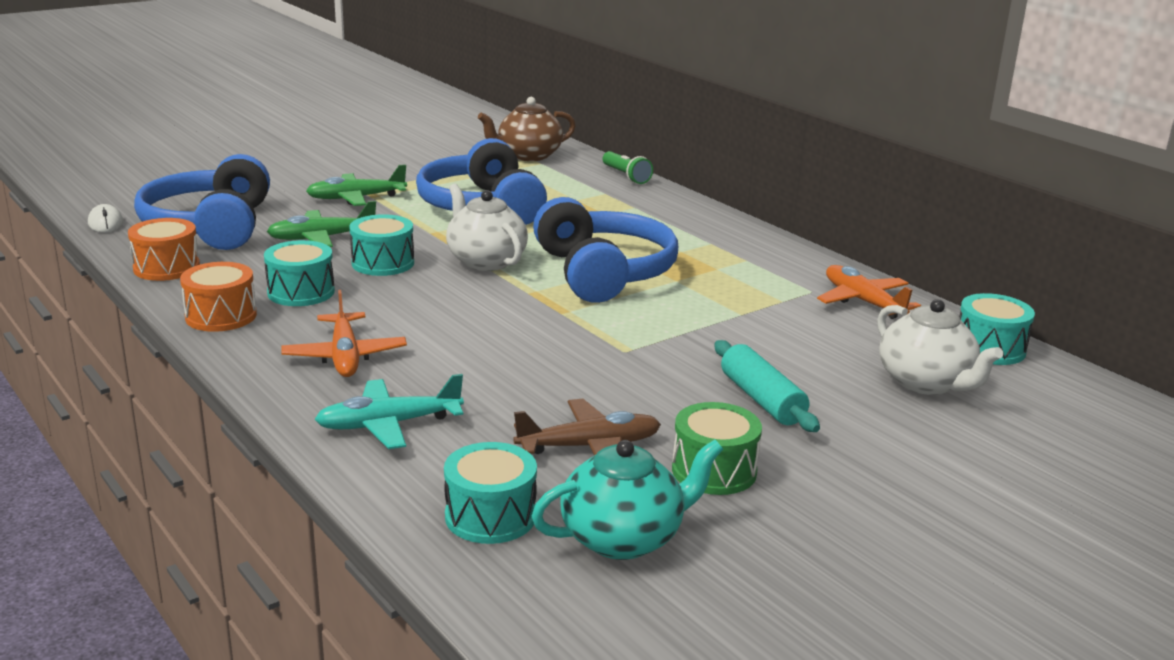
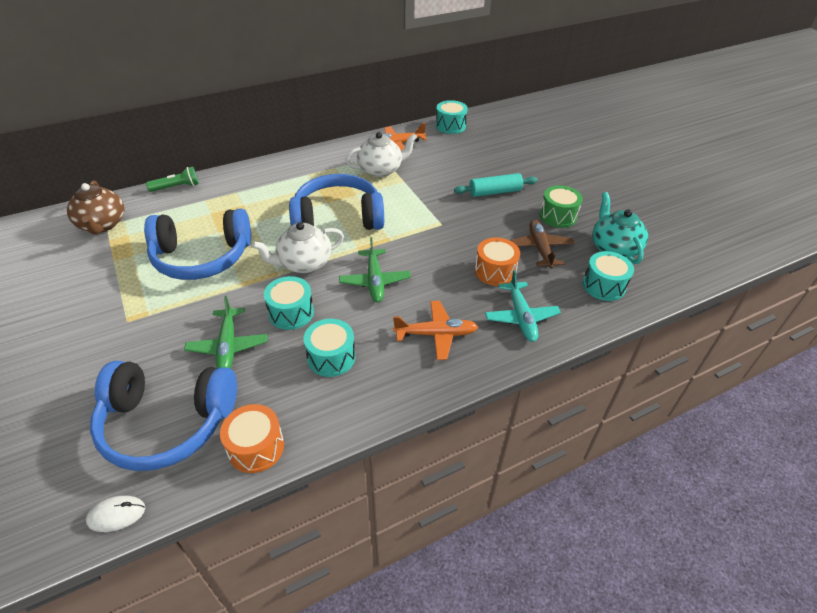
camera: 80 degrees left, 20 degrees up
orange drum [180,262,257,332] -> orange drum moved to [475,238,520,286]
green plane [306,164,407,206] -> green plane moved to [339,237,411,302]
white teapot [877,299,1003,395] -> white teapot moved to [345,132,417,177]

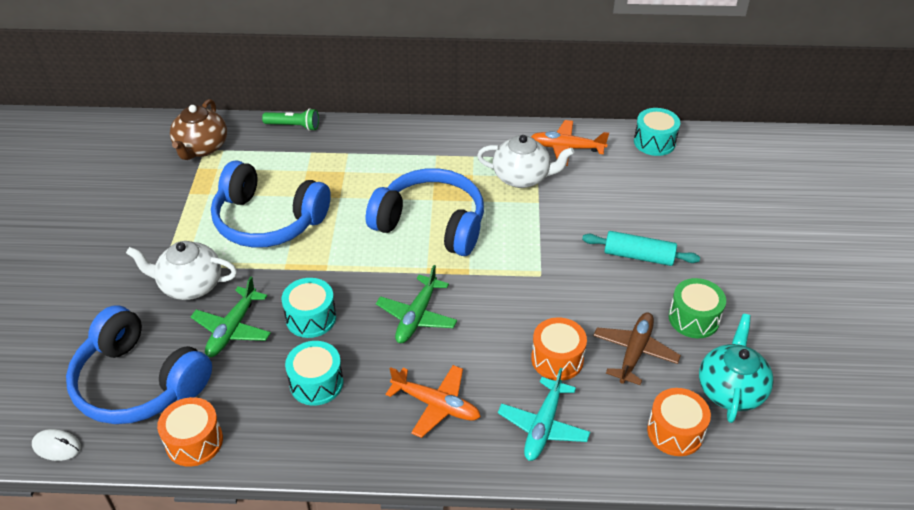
camera: 30 degrees right, 0 degrees up
white teapot [252,222,344,273] -> white teapot moved to [126,241,237,300]
turquoise drum [583,251,634,301] -> orange drum [647,388,711,456]

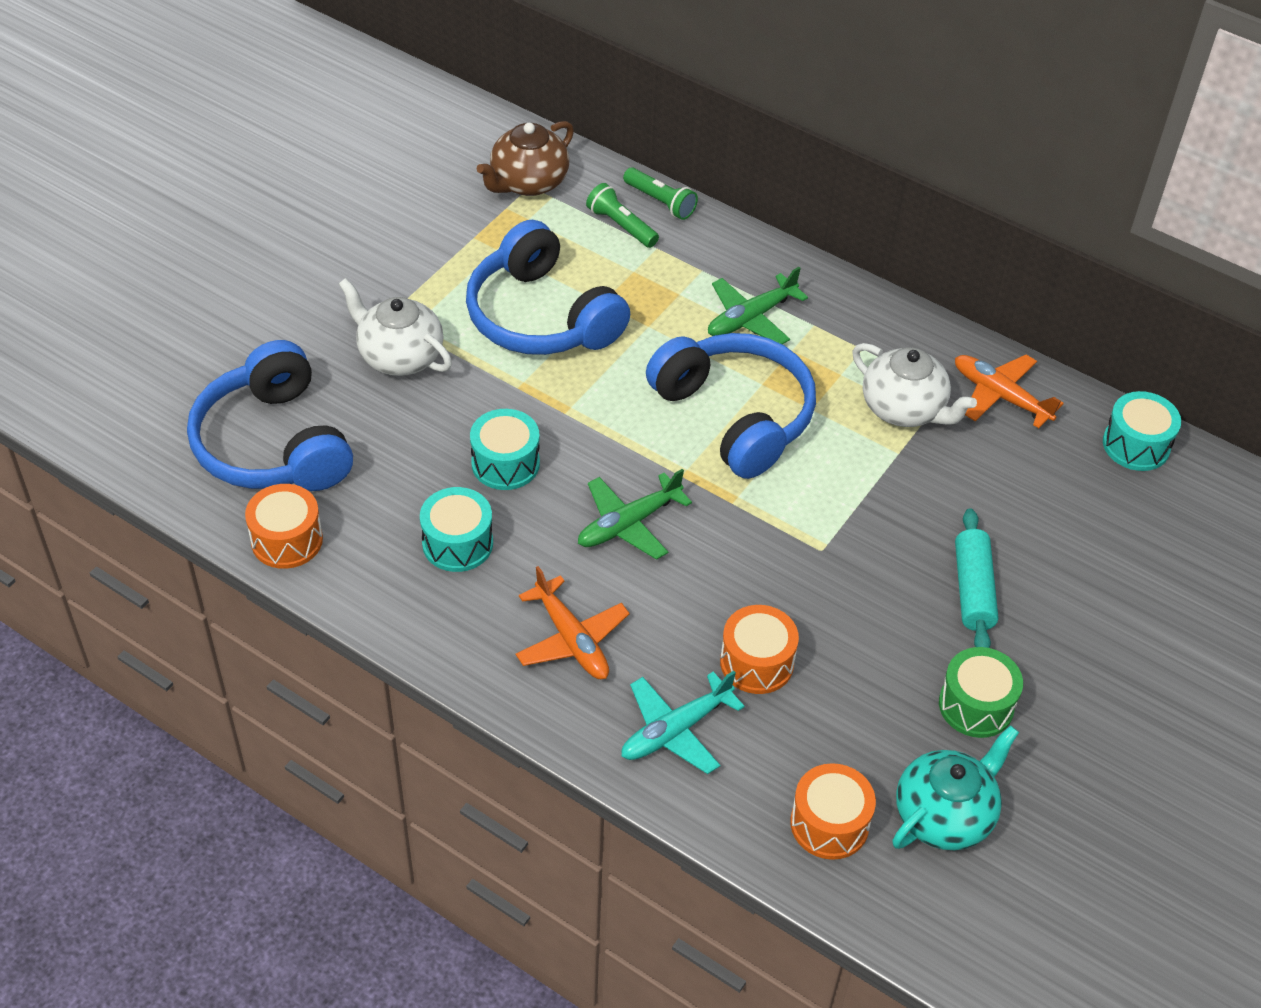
camera: 30 degrees right, 5 degrees up
white mouse [32,429,81,461] -> none
green plane [191,276,271,357] -> green plane moved to [708,267,808,344]
turquoise rolling pin [582,231,700,266] -> turquoise rolling pin turned 45 degrees clockwise [955,508,998,648]
brown plane [593,312,681,385] -> none
none -> green flashlight [586,183,659,248]

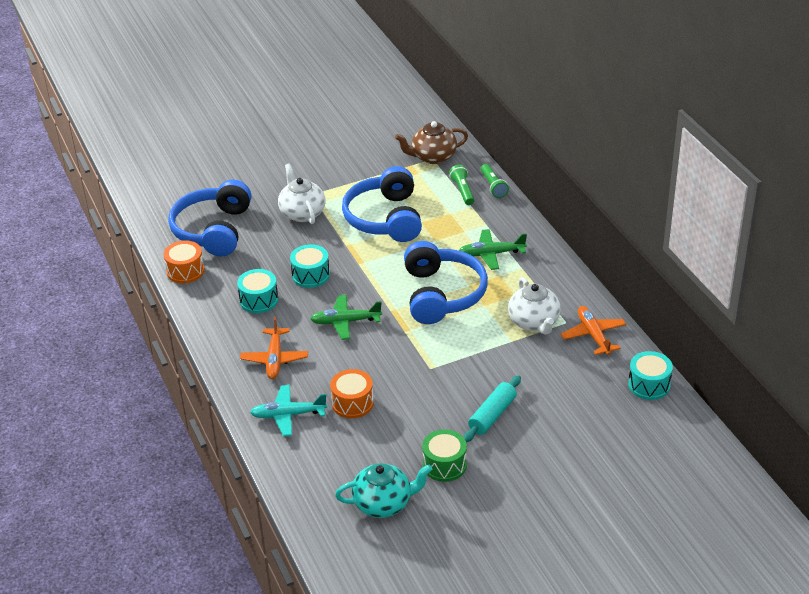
camera: 35 degrees right, 10 degrees down
orange drum [790,763,876,860] -> none

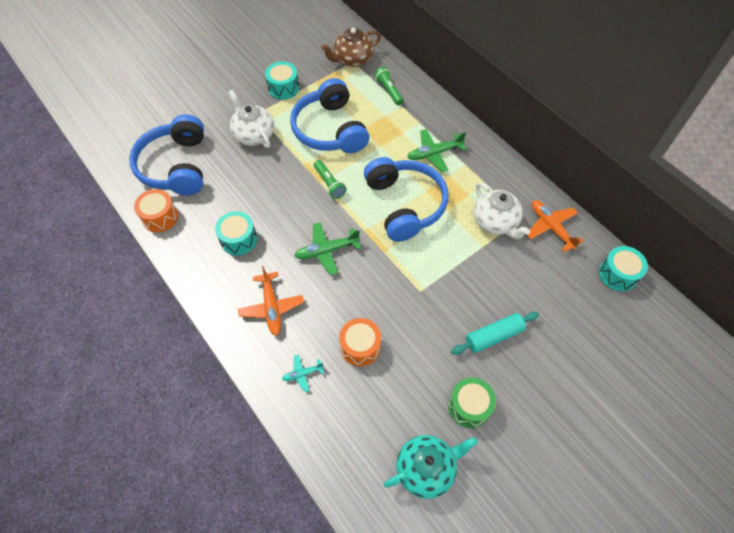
camera: 15 degrees left, 20 degrees up
turquoise plane [250,385,327,436] -> turquoise plane [282,355,324,392], size x0.57
turquoise drum [290,244,330,288] -> turquoise drum moved to [265,61,299,100]
turquoise rolling pin [464,375,521,442] -> turquoise rolling pin turned 45 degrees clockwise [451,312,539,355]
green flashlight [481,164,509,198] -> green flashlight moved to [314,160,347,199]

